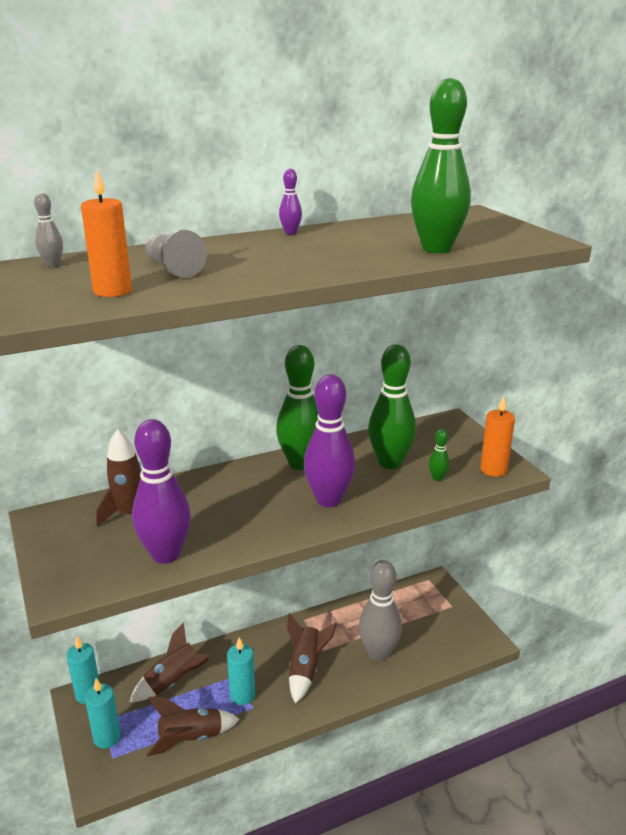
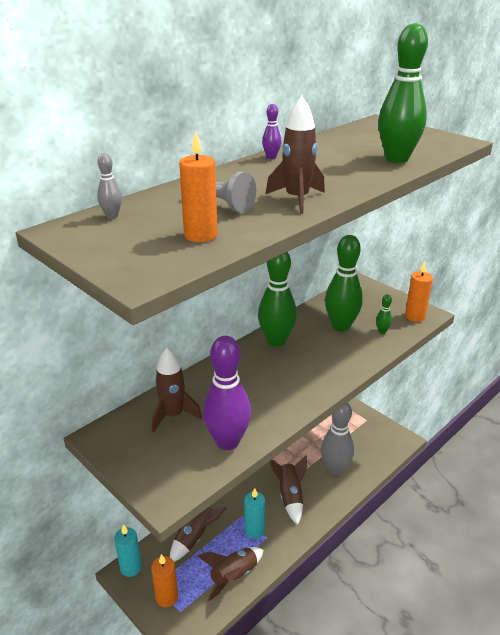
camera: 20 degrees left, 5 degrees up
turquoise candle [85,678,121,749] -> orange candle [151,554,178,607]
purple bowling pin [304,374,355,507] -> none
none -> brown rocket [266,96,325,214]

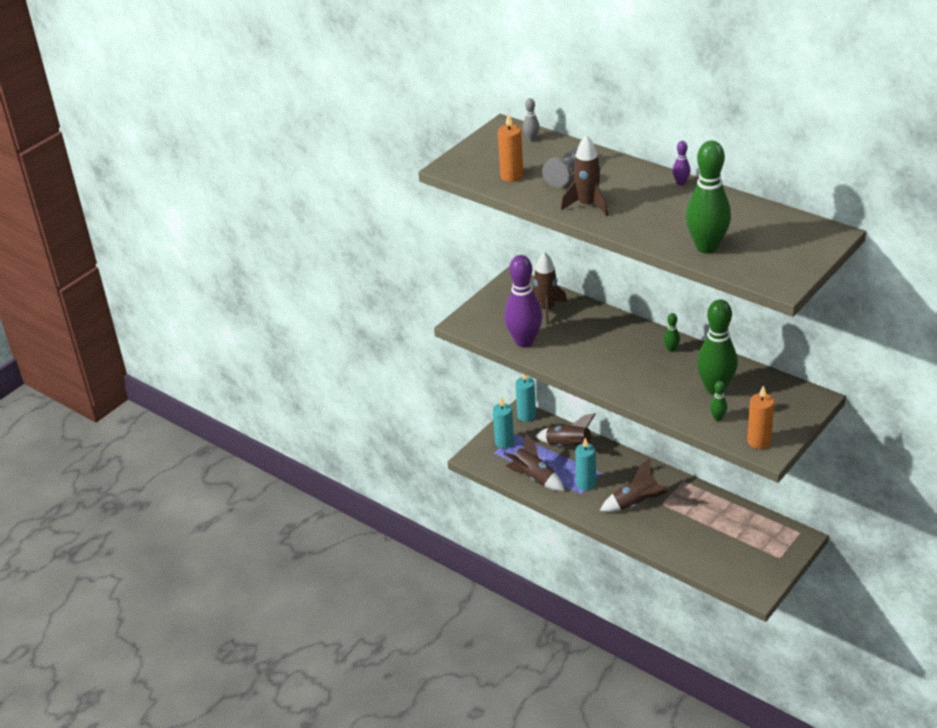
camera: 85 degrees right, 5 degrees up
orange candle [151,554,178,607] -> turquoise candle [493,397,514,449]
green bowling pin [258,252,297,347] -> green bowling pin [664,313,680,352], size x0.42
grey bowling pin [321,403,354,475] -> none

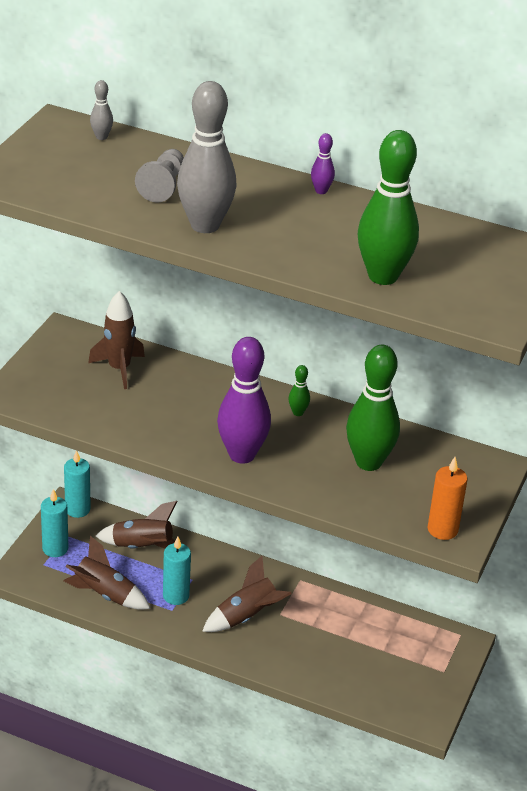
camera: 20 degrees left, 0 degrees up
orange candle [498,113,523,182] -> none
purple bowling pin [504,255,543,347] -> purple bowling pin moved to [217,337,271,464]
brown rocket [561,135,608,216] -> grey bowling pin [177,81,236,233]
green bowling pin [710,381,727,421] -> none

